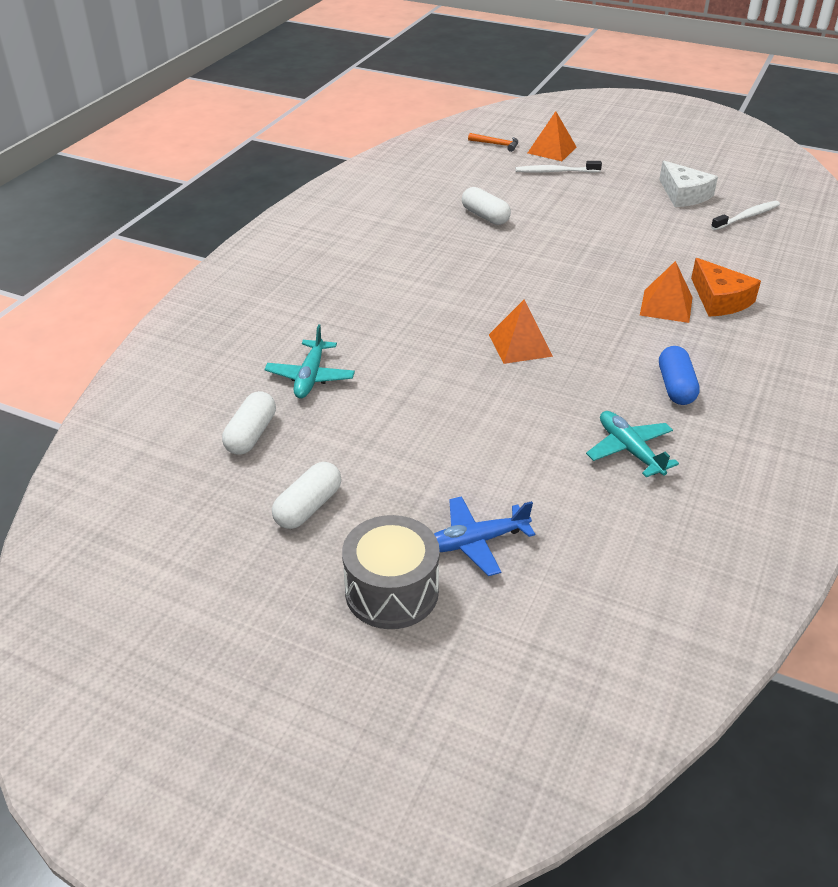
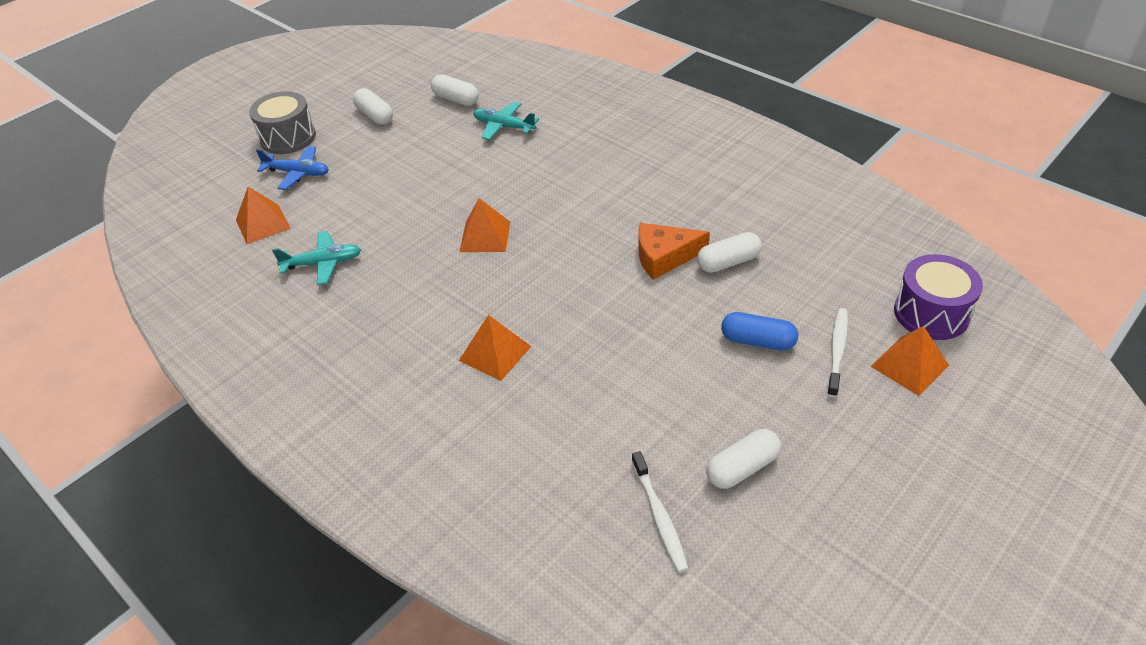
camera: 110 degrees right, 5 degrees up
blue plane [434,496,535,576] -> blue plane turned 105 degrees clockwise [256,146,329,190]
orange hammer [468,133,518,152] -> purple drum [894,254,983,340]
white cheese [659,161,718,207] -> white capsule [706,429,781,489]
blue capsule [659,346,700,405] -> blue capsule moved to [721,312,798,351]
orange cheese [691,258,761,317] -> orange cheese moved to [638,223,710,280]
none -> orange pyramid [236,187,291,244]

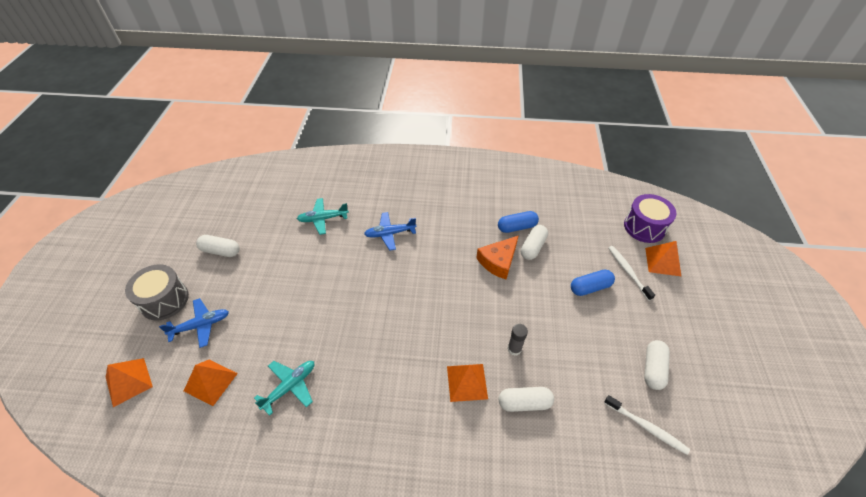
camera: 40 degrees left, 5 degrees up
white capsule [431,74,479,106] -> white capsule moved to [499,387,554,412]
orange pyramid [460,198,510,252] -> orange pyramid moved to [106,358,153,407]
none -> blue plane [364,212,416,251]
none -> blue capsule [498,211,539,233]
none -> grey glue stick [507,324,528,356]

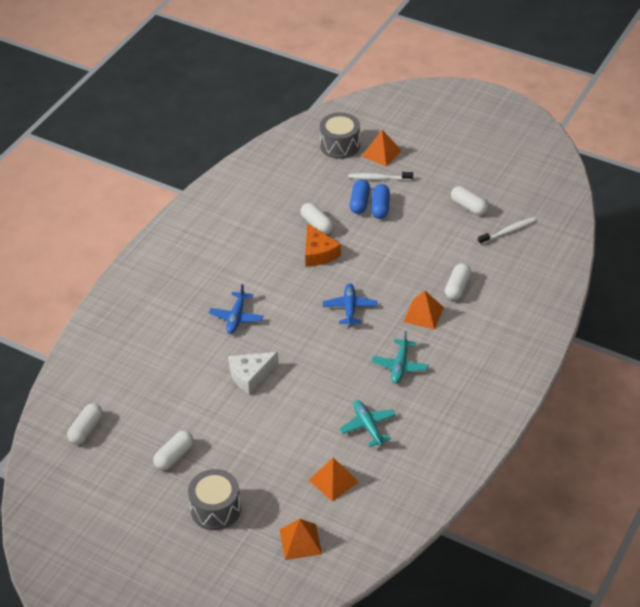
camera: 65 degrees left, 5 degrees down
blue plane [159,298,229,348] -> blue plane moved to [323,283,377,326]
turquoise plane [297,198,349,235] -> turquoise plane moved to [372,331,429,384]
blue capsule [498,211,539,233] -> blue capsule moved to [350,179,370,214]
grey glue stick [507,324,528,356] -> none
purple drum [624,194,676,243] -> grey drum [320,112,360,159]
none -> white capsule [67,403,103,444]
none -> white cheese [228,352,278,394]

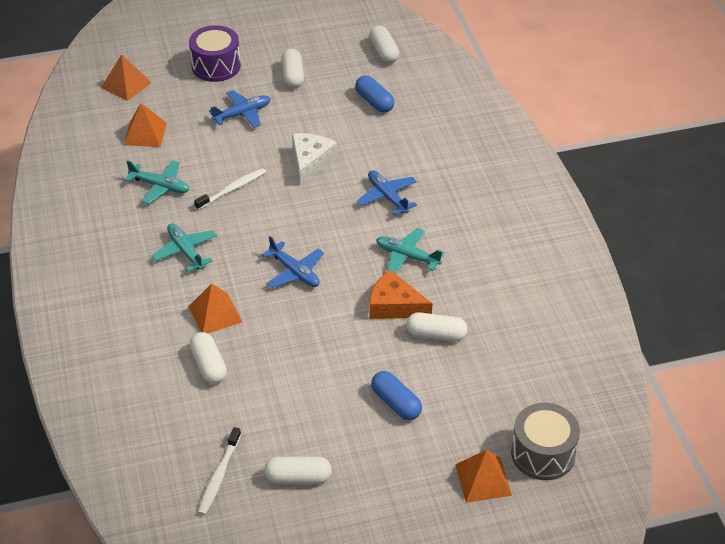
camera: 135 degrees right, 0 degrees up
grey drum [188,469,241,530] -> purple drum [189,25,241,82]
white toothbrush [348,172,413,180] -> white toothbrush moved to [194,168,266,210]
blue capsule [350,179,370,214] -> blue capsule moved to [355,75,394,113]
none -> blue plane [209,90,271,128]
none -> turquoise plane [376,228,445,274]

